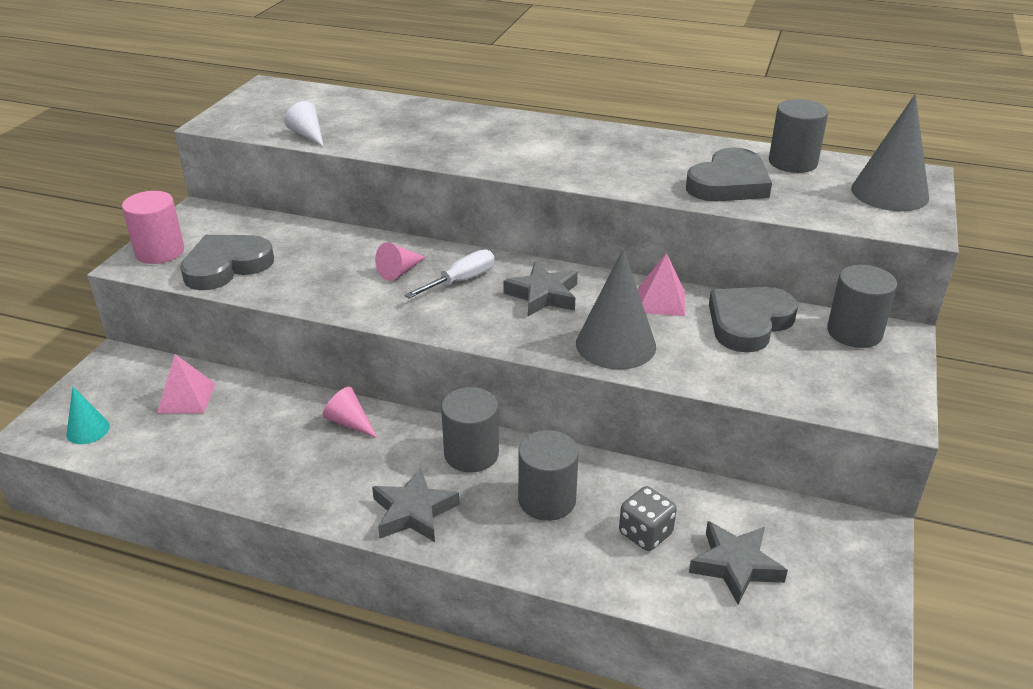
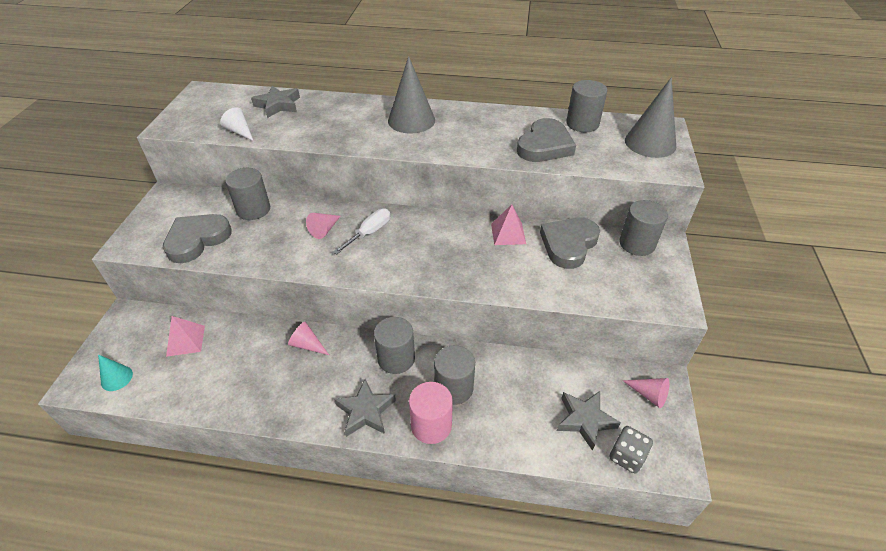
camera: 10 degrees left, 10 degrees up
pink cylinder [122,191,184,264] -> pink cylinder moved to [409,382,453,444]
grey star [503,262,578,316] -> grey star moved to [251,86,300,118]
grey cone [576,249,656,370] -> grey cone moved to [388,56,435,134]
grey dice [619,486,677,551] -> grey dice moved to [610,426,653,473]
none -> grey cylinder [225,168,270,220]
none -> pink cone [622,378,670,408]

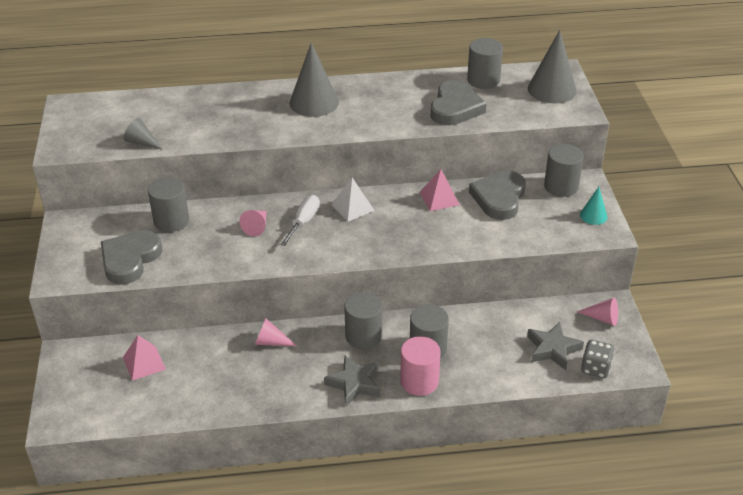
camera: 15 degrees left, 5 degrees down
turquoise cone [98,354,133,391] -> turquoise cone moved to [580,187,607,225]
white cone [220,107,253,141] -> grey cone [123,118,163,150]
grey star [251,86,300,118] -> none
none -> white pyramid [331,178,375,222]

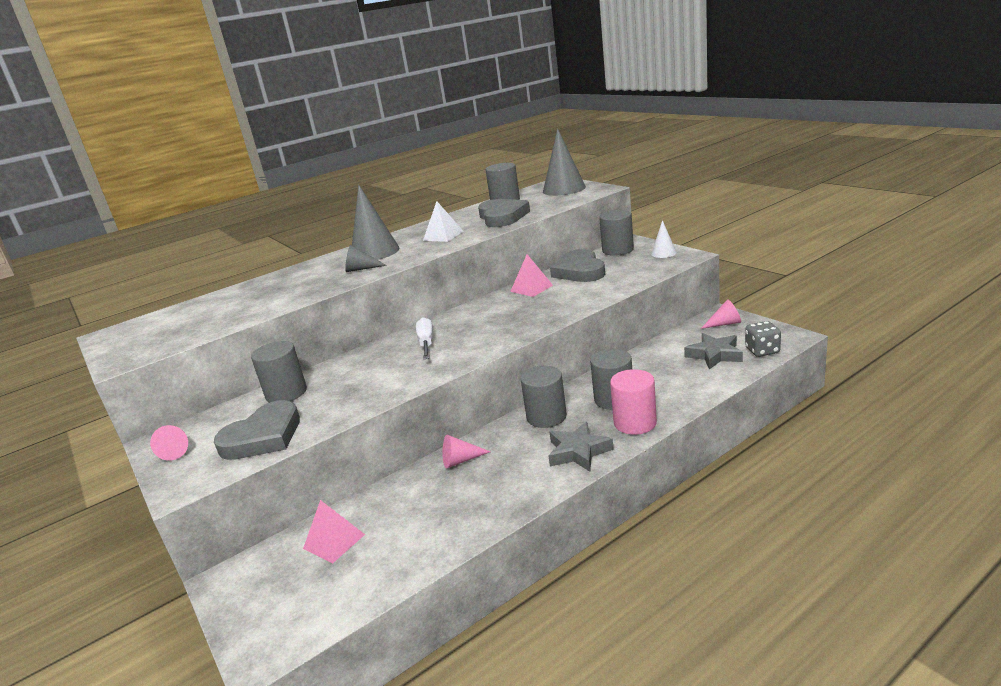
camera: 25 degrees left, 15 degrees down
grey heart [101,230,162,285] -> grey heart turned 135 degrees counterclockwise [214,400,300,460]
grey cone [123,118,163,150] -> grey cone moved to [345,245,387,272]
pink cone [240,210,267,236] -> pink cone moved to [150,425,188,461]
white pyramid [331,178,375,222] -> white pyramid moved to [423,201,464,242]
turquoise cone [580,187,607,225] -> white cone [651,220,677,258]

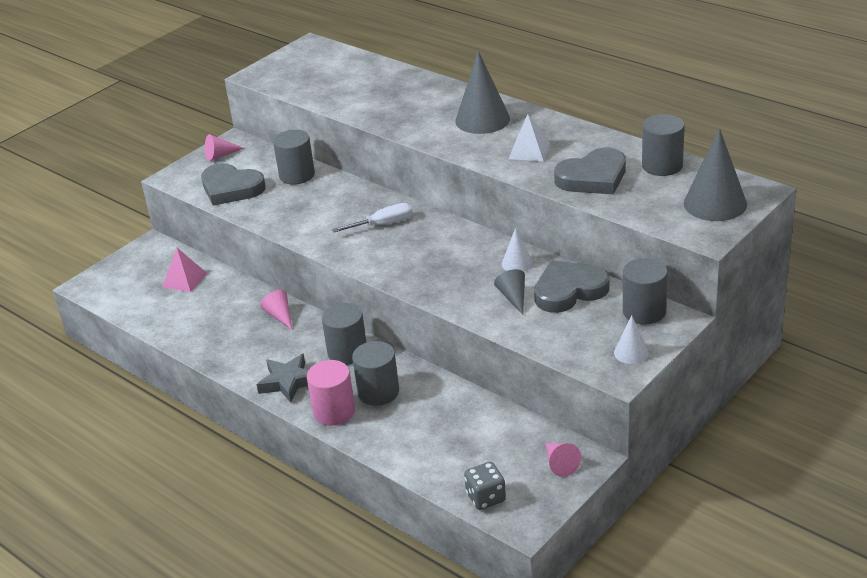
camera: 75 degrees right, 10 degrees up
grey cone [345,245,387,272] -> grey cone moved to [494,269,525,315]
pink pyramid [510,254,553,297] -> white cone [502,228,533,272]
grey star [684,333,743,370] -> none

